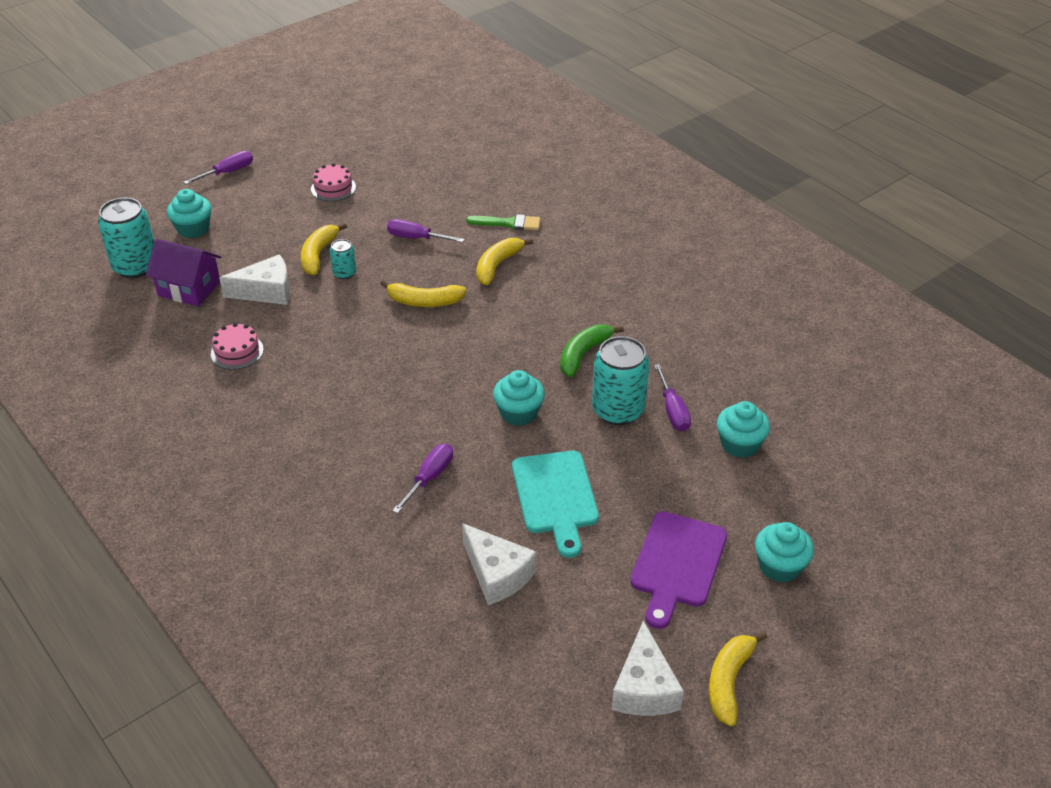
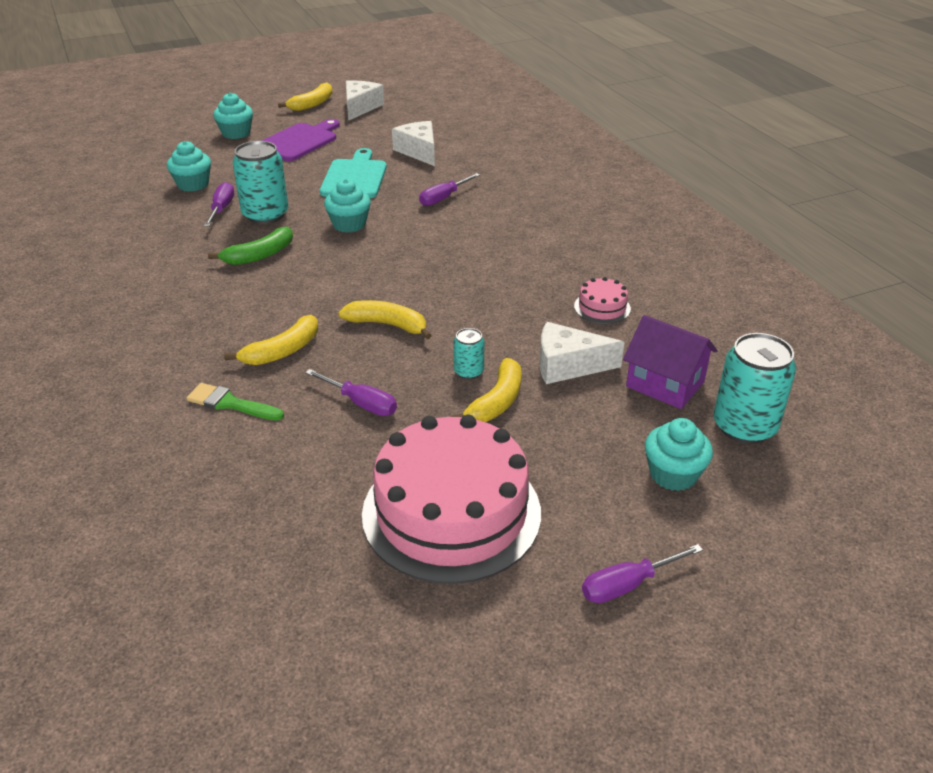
camera: 165 degrees left, 5 degrees down
pink cake [311,163,356,201] -> pink cake [362,415,541,584], size x2.42

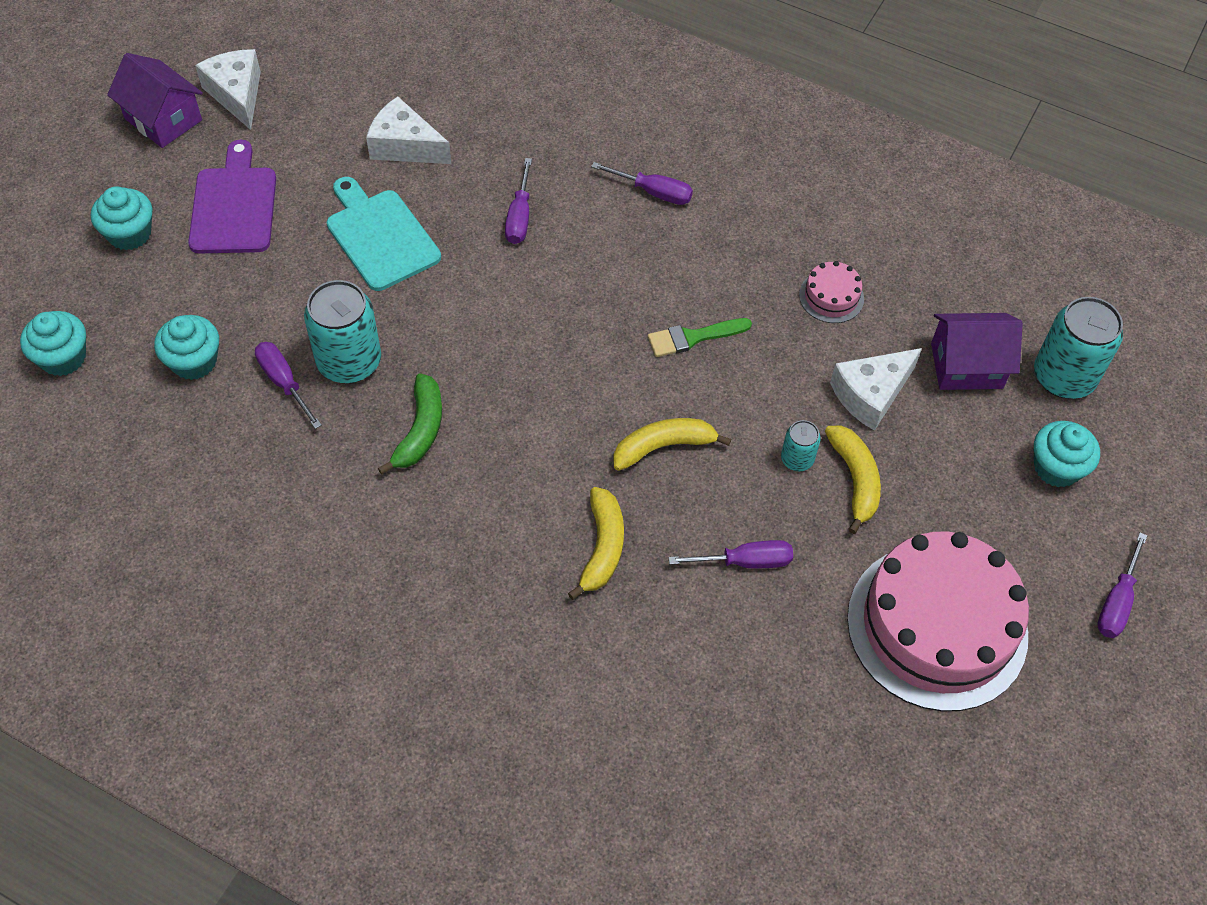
camera: 40 degrees left, 20 degrees up
green brush [186,383,284,421] -> green brush moved to [648,318,752,357]
yellow banana [278,83,333,111] -> purple house [107,53,203,148]
turquoise cupcake [324,179,371,233] -> turquoise cupcake moved to [20,311,86,376]
none -> purple screwdriver [591,162,693,205]

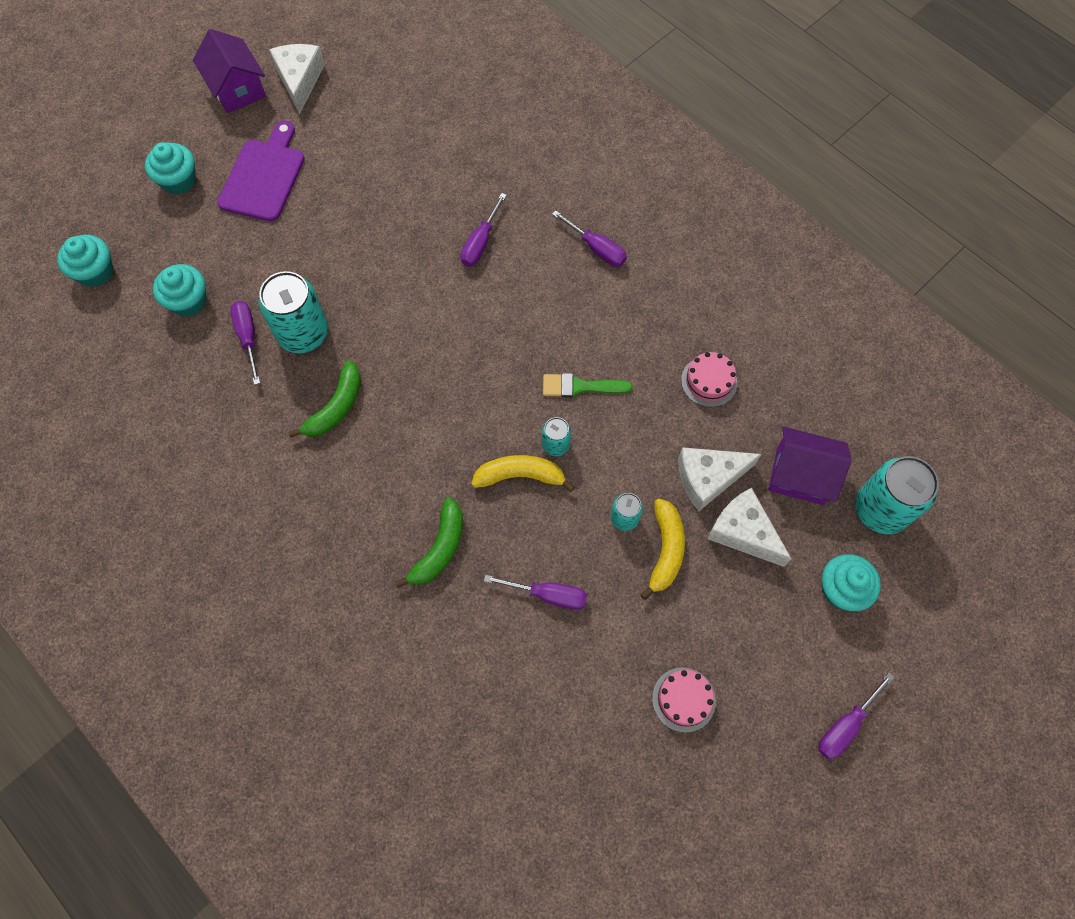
camera: 20 degrees right, 10 degrees up
turquoise cutting board [327,177,441,291] -> none
white cheese [366,96,451,164] -> white cheese moved to [708,488,791,567]
yellow banana [568,487,624,600] -> green banana [395,497,463,588]
pink cake [847,532,1029,711] -> pink cake [652,667,716,733], size x0.41
none -> turquoise can [542,417,571,456]

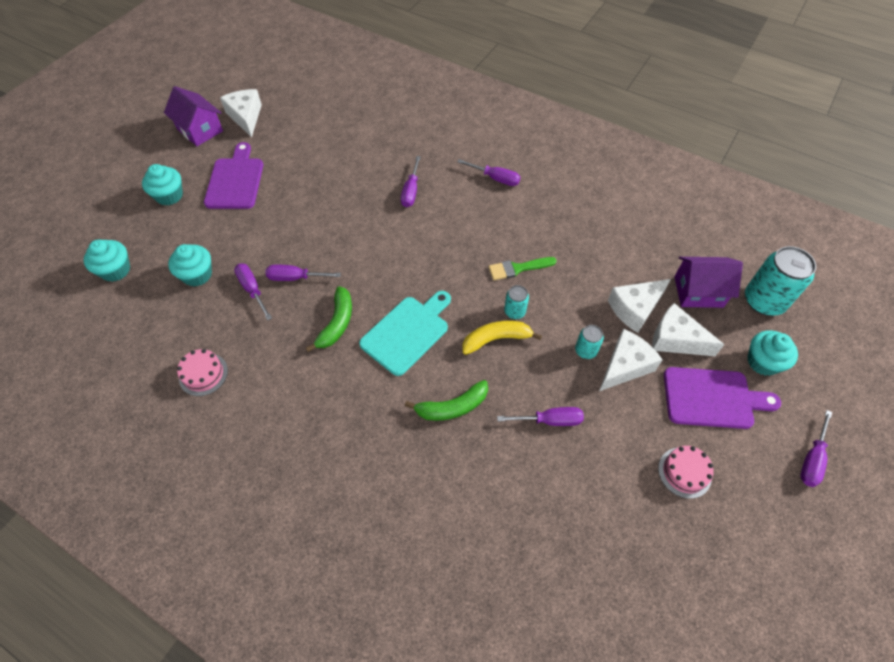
camera: 15 degrees left, 10 degrees down
turquoise can [259,271,328,353] -> purple screwdriver [265,264,341,281]
green banana [395,497,463,588] -> green banana turned 60 degrees clockwise [405,380,488,421]
yellow banana [640,499,685,600] -> white cheese [599,329,662,391]
pink cake [681,352,737,407] -> pink cake moved to [177,349,228,396]
none -> turquoise cutting board [359,291,451,376]
none -> purple cutting board [664,367,781,429]

